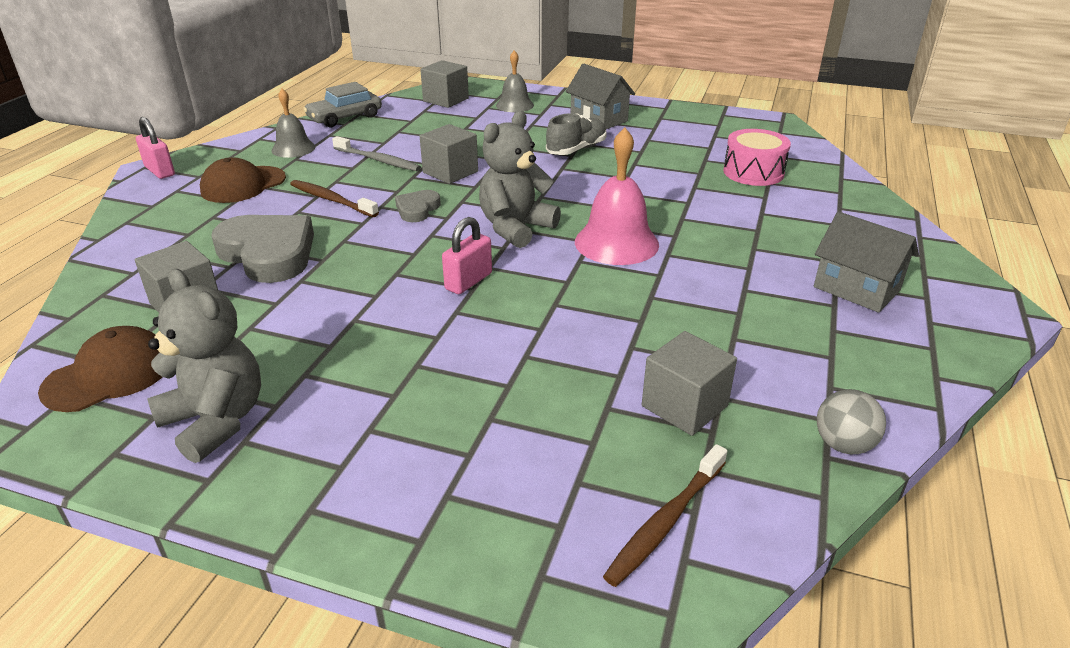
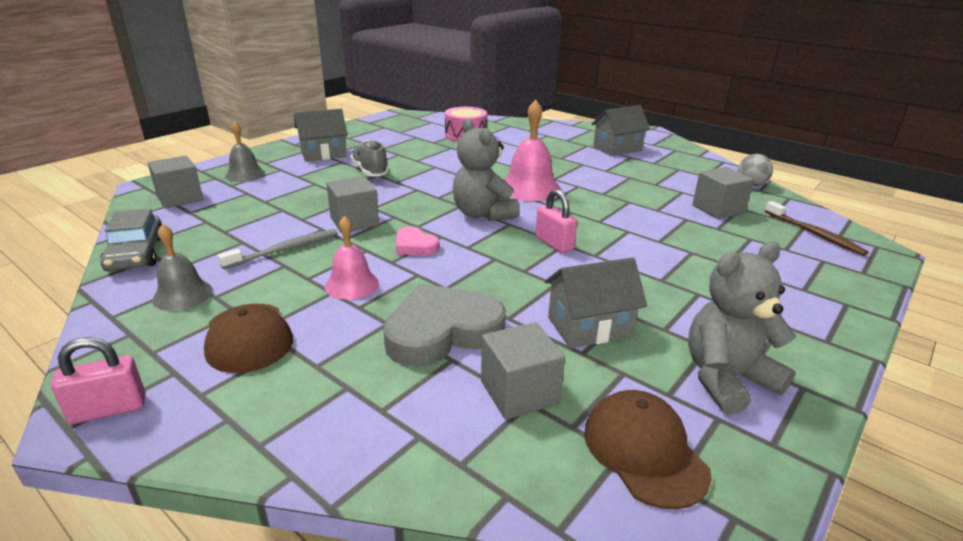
camera: 70 degrees left, 5 degrees down
brown toothbrush [290,180,379,217] -> pink bell [325,216,379,300]
grey heart [395,190,441,222] -> pink heart [396,226,439,255]
none -> grey house [545,257,647,348]

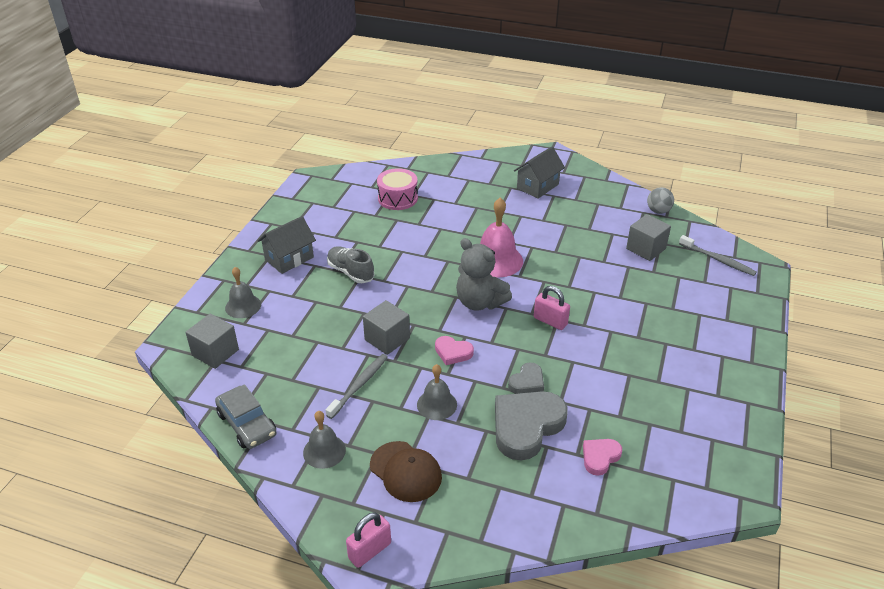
camera: 20 degrees left, 10 degrees up
pink bell [325,216,379,300] -> grey bell [417,364,457,420]
grey cube [481,322,565,420] -> pink heart [583,439,622,476]
grey house [545,257,647,348] -> none
brown cap [584,390,712,509] -> none
grey teddy bear [688,242,796,414] -> none
brown toothbrush [765,201,868,256] -> grey toothbrush [679,235,757,276]
none -> grey heart [508,363,544,394]

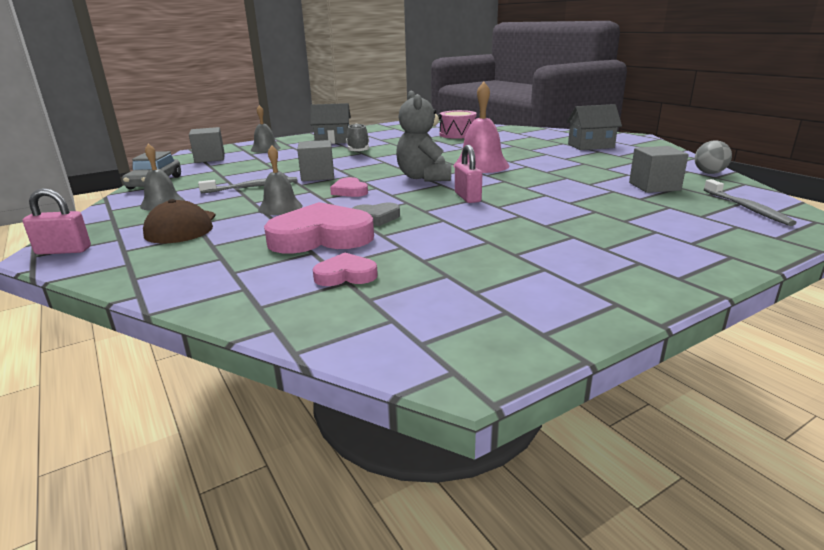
camera: 40 degrees right, 15 degrees down
grey heart [495,391,568,460] -> pink heart [264,202,374,253]

